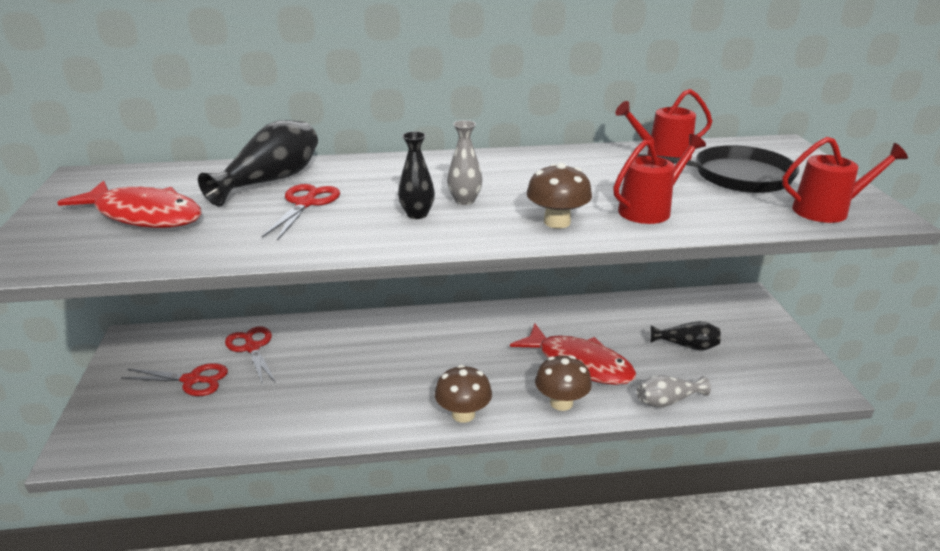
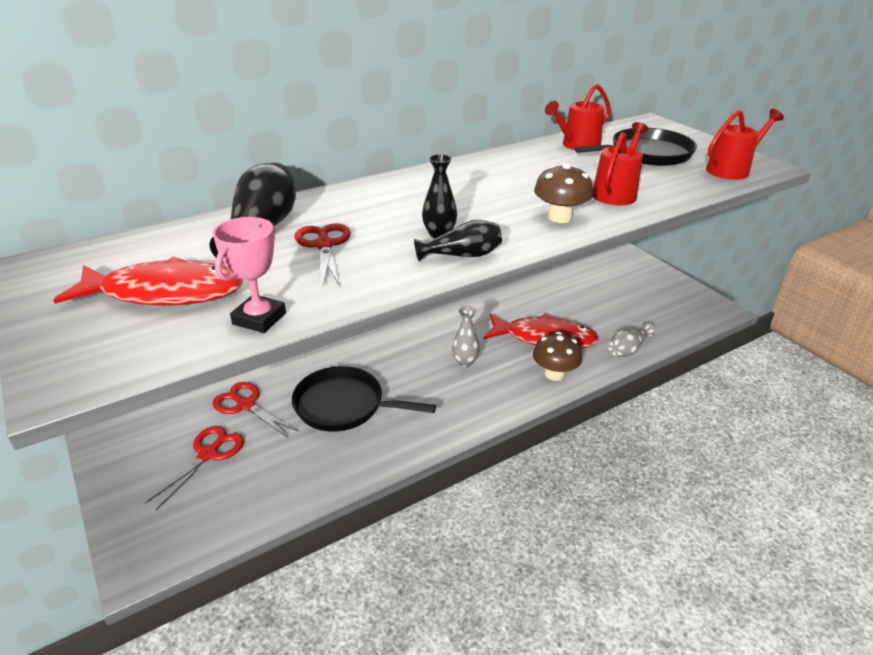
camera: 25 degrees left, 5 degrees up
red scissors [121,363,228,396] -> red scissors turned 45 degrees counterclockwise [145,426,244,510]
brown mushroom [435,365,492,423] -> none
grey vase [447,120,482,205] -> grey vase moved to [452,306,480,367]
black vase [651,321,721,350] -> black vase moved to [414,220,502,261]
none -> pink trophy [213,217,286,333]
none -> black pan [292,366,436,432]

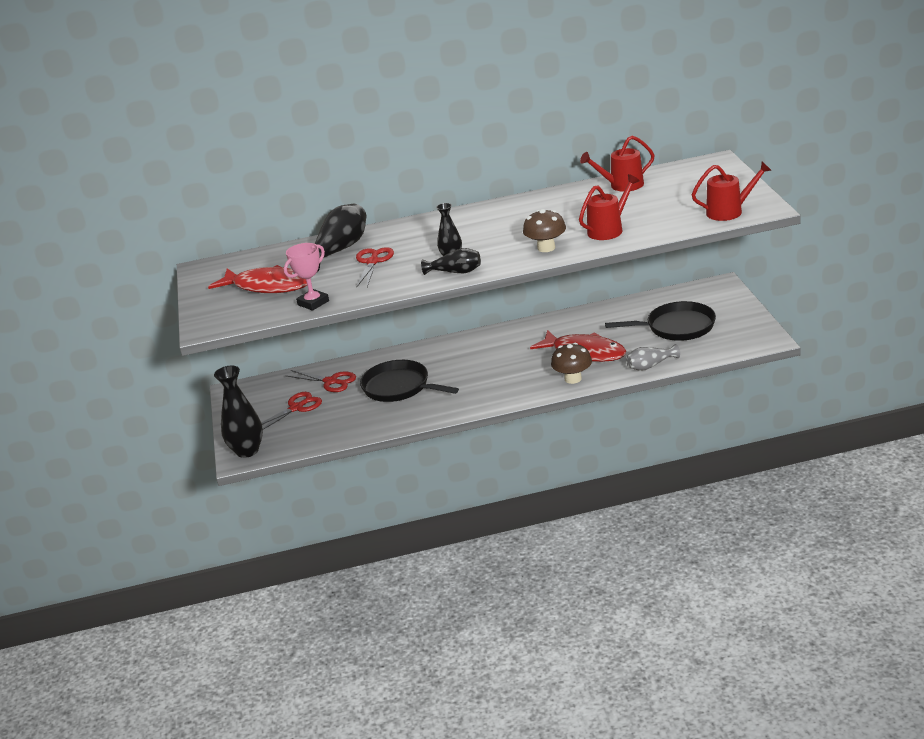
camera: 25 degrees right, 5 degrees down
red scissors [212,382,298,437] -> red scissors turned 150 degrees clockwise [287,370,356,392]
grey vase [452,306,480,367] -> none
black pan [574,128,697,166] -> black pan moved to [605,301,716,341]
none -> black vase [214,366,263,458]

